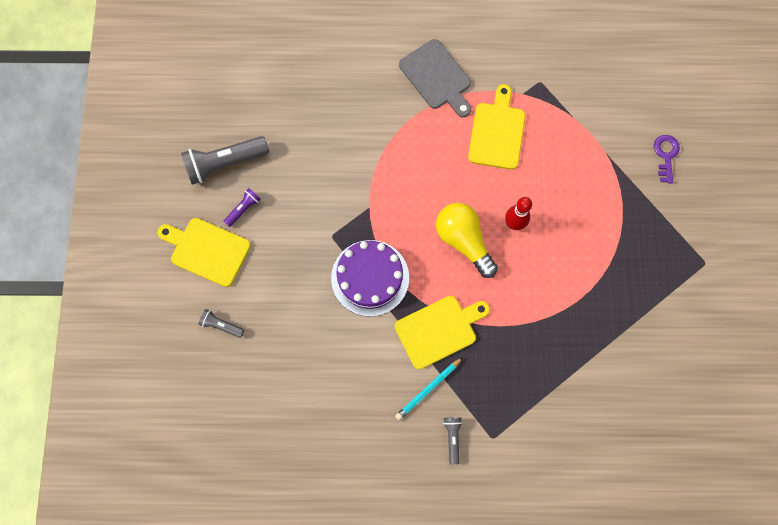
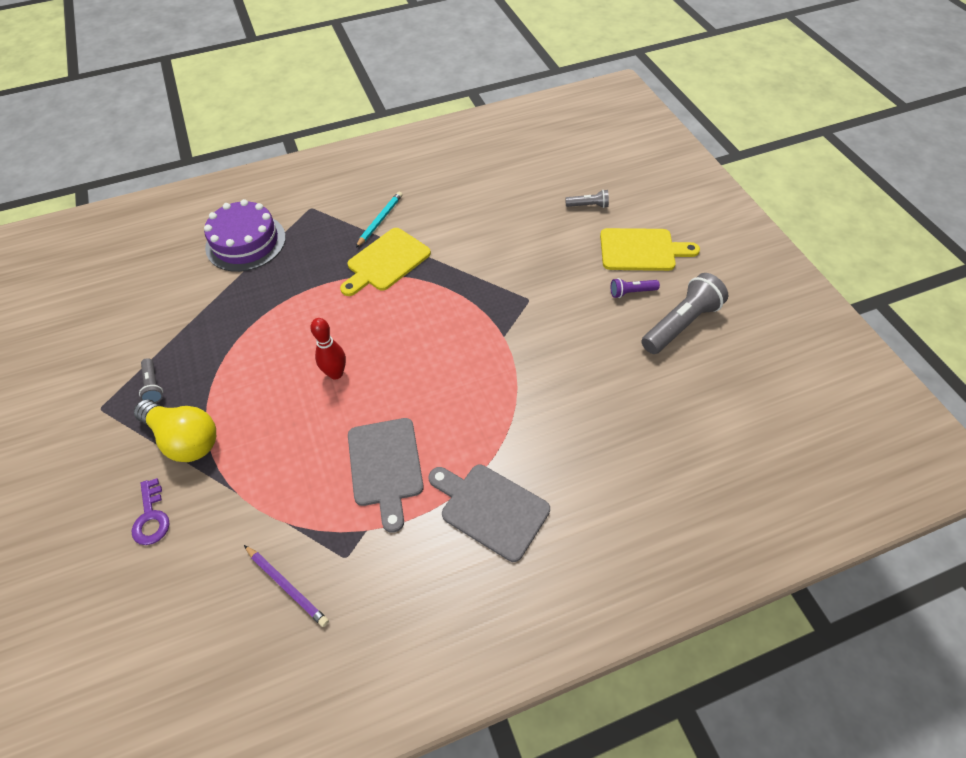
camera: 160 degrees right, 20 degrees down
purple flashlight [223,188,261,227] -> purple flashlight turned 60 degrees clockwise [610,278,660,298]
purple cake [331,240,409,316] -> purple cake moved to [204,199,286,272]
yellow light bulb [436,203,498,278] -> yellow light bulb moved to [134,400,216,462]
grey flashlight [443,417,462,465] -> grey flashlight moved to [139,358,163,403]
yellow cutting board [468,84,526,170] -> grey cutting board [348,418,424,533]
none -> purple pencil [244,545,329,627]

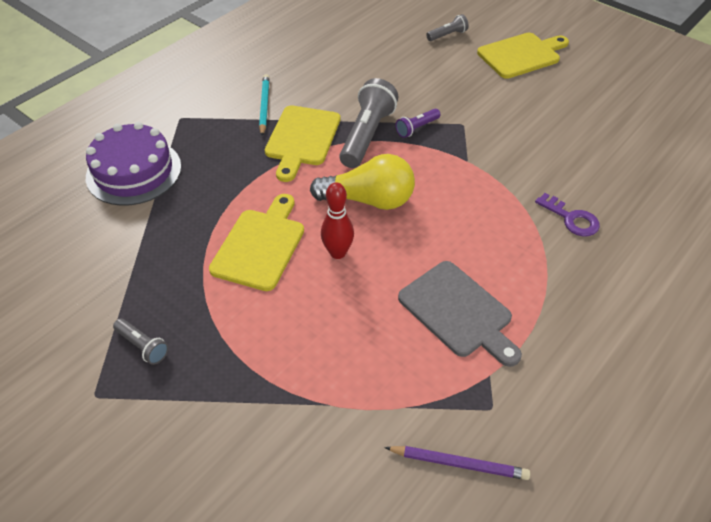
camera: 30 degrees left, 5 degrees down
purple key [132,478,170,545] -> purple key moved to [535,193,600,236]
yellow light bulb [134,400,216,462] -> yellow light bulb moved to [310,154,415,210]
grey cutting board [429,465,550,562] -> none
purple flashlight [610,278,660,298] -> purple flashlight moved to [395,108,440,138]
grey flashlight [641,273,728,354] -> grey flashlight moved to [339,78,398,168]
none -> yellow cutting board [209,194,304,291]

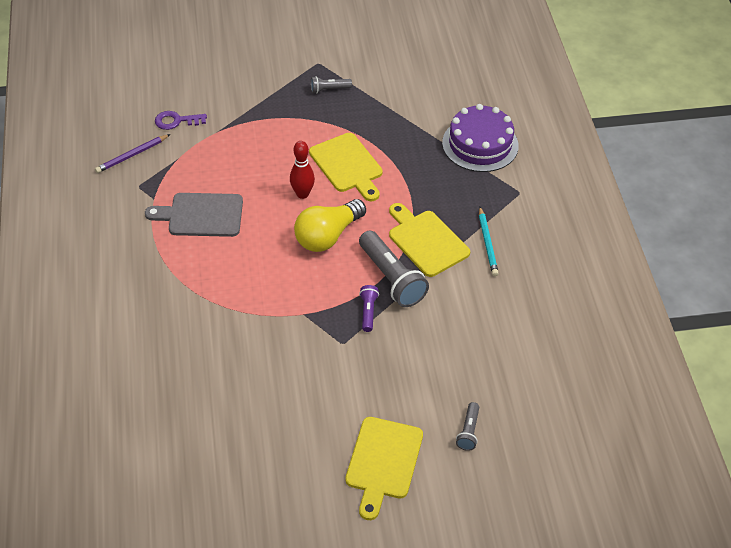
camera: 130 degrees right, 0 degrees up
turquoise pencil [259,74,270,136] -> turquoise pencil turned 45 degrees clockwise [479,207,499,276]
purple key [535,193,600,236] -> purple key moved to [155,111,207,130]

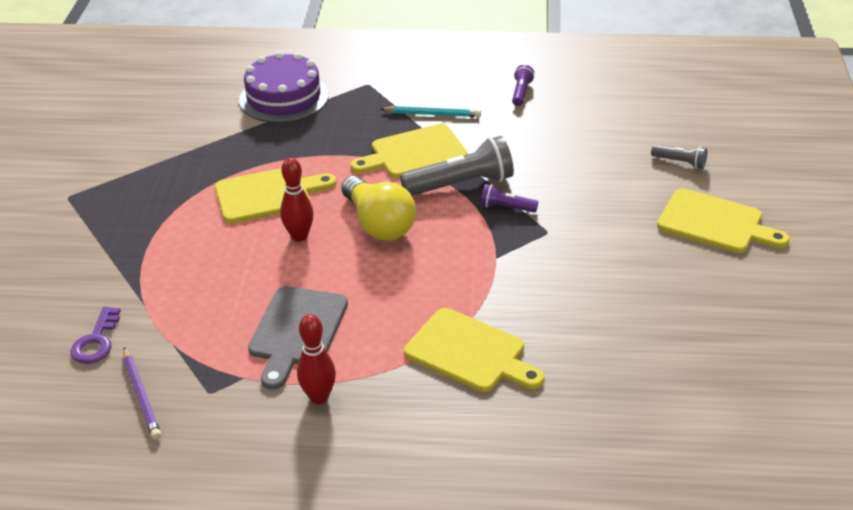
camera: 75 degrees left, 10 degrees down
grey flashlight [311,76,352,93] -> none
none -> red bowling pin [297,314,336,404]
none -> yellow cutting board [404,308,545,392]
none -> purple flashlight [512,65,534,106]

